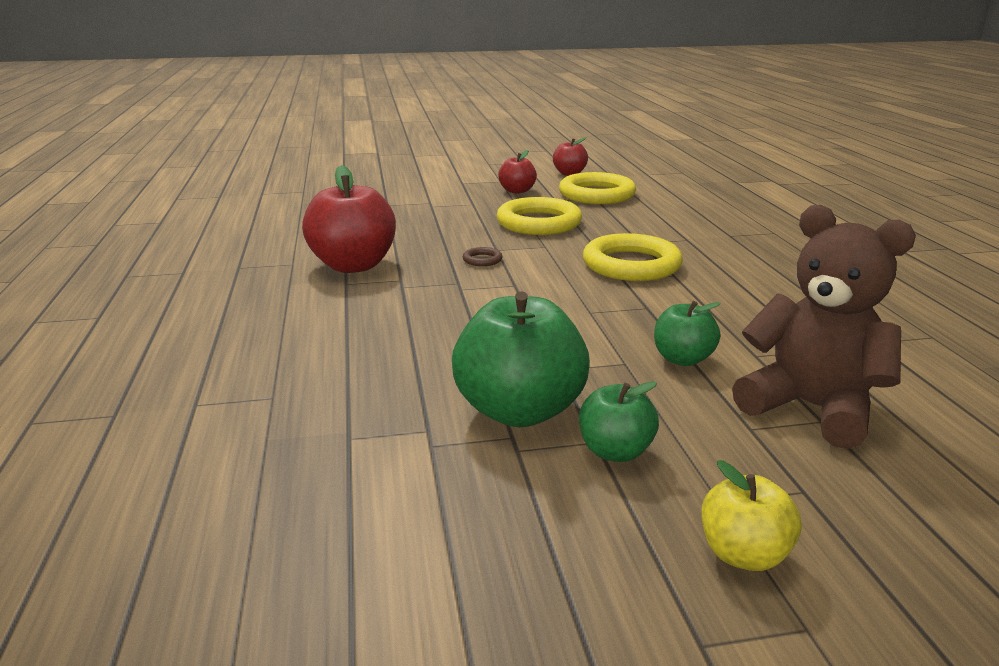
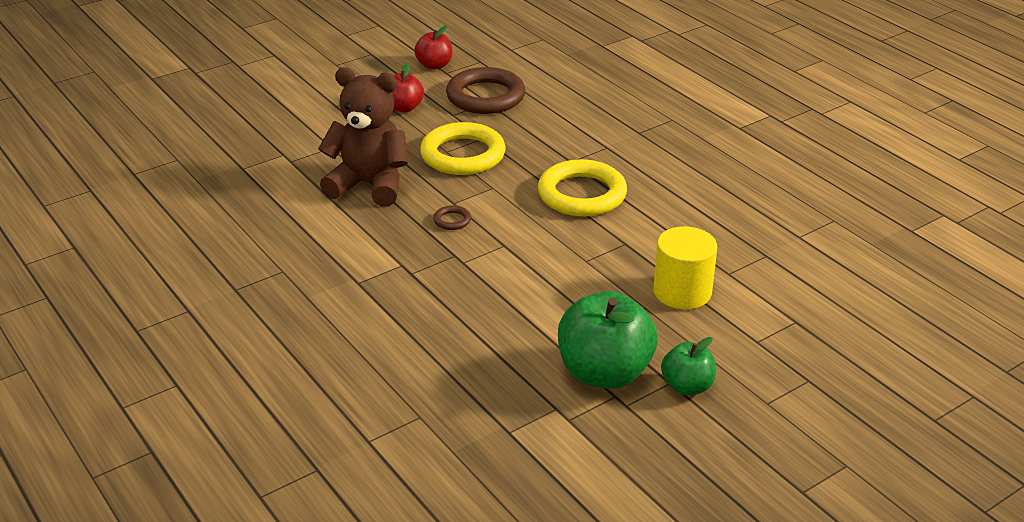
camera: 25 degrees left, 10 degrees up
red apple [302,165,396,273] -> none
yellow ring [559,172,636,204] -> brown ring [446,67,525,114]
green apple [654,301,720,366] -> yellow cylinder [653,226,717,309]
yellow apple [701,460,802,571] -> none
brown teddy bear [732,205,916,449] -> brown teddy bear moved to [318,67,408,207]

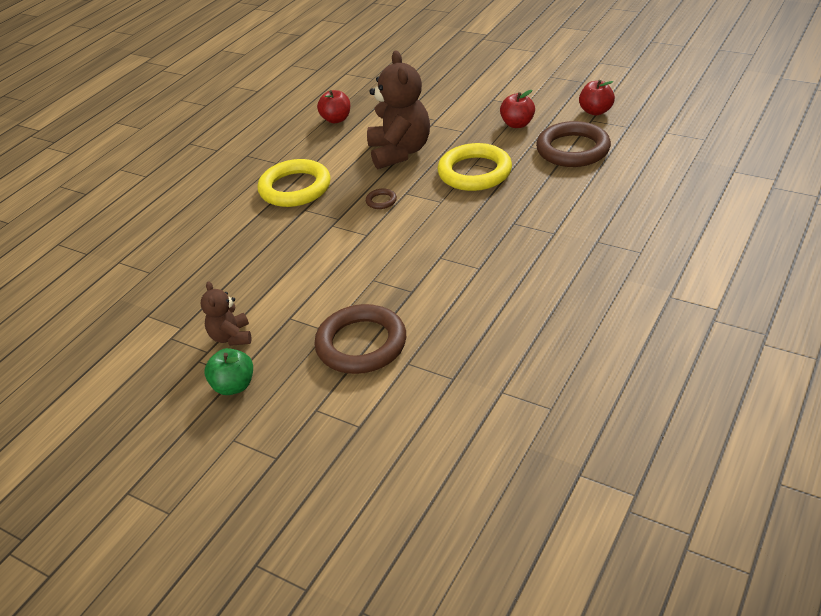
camera: 70 degrees right, 5 degrees up
yellow ring [538,159,627,216] -> yellow ring moved to [257,159,331,207]
green apple [558,291,658,389] -> brown teddy bear [201,281,251,346]
yellow cylinder [653,226,717,309] -> brown ring [314,304,406,374]
none -> red apple [317,90,350,123]

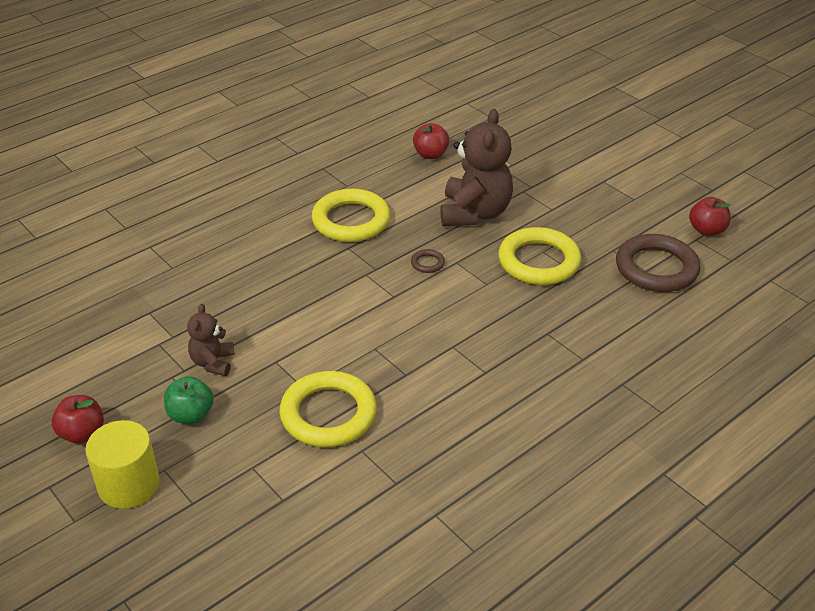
camera: 15 degrees right, 0 degrees up
brown ring [314,304,406,374] -> yellow ring [279,371,377,447]
red apple [500,90,535,128] -> red apple moved to [52,395,104,444]
none -> yellow cylinder [85,420,160,509]

